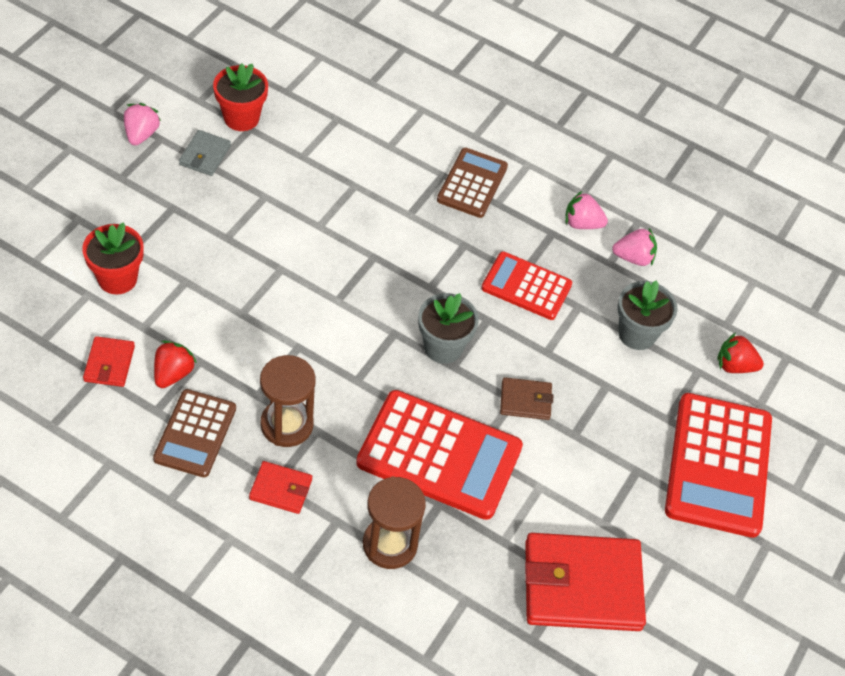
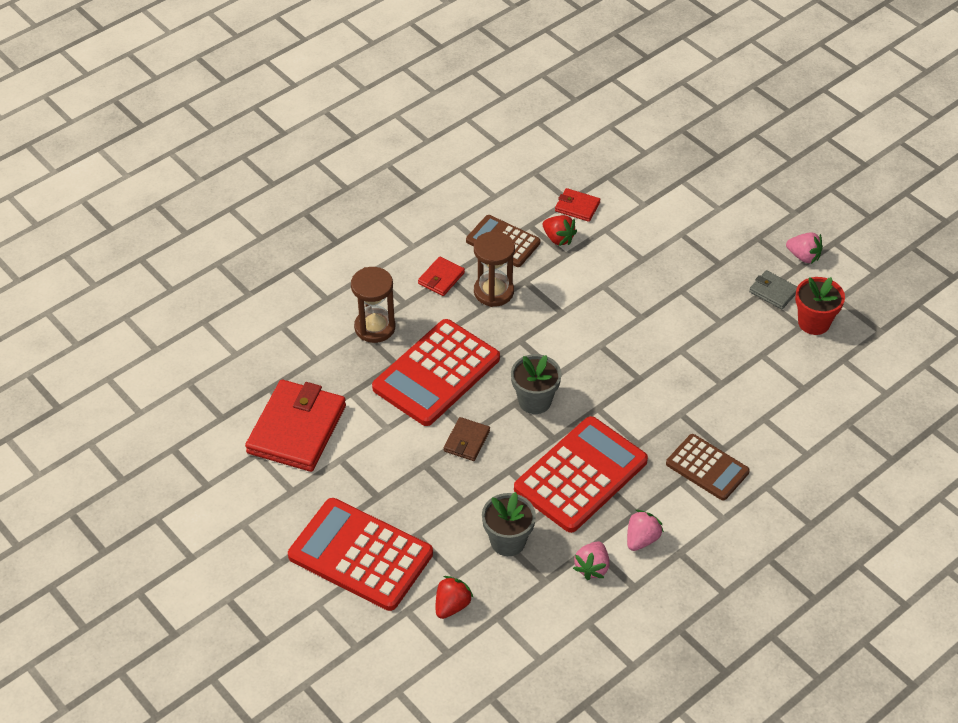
camera: 115 degrees right, 5 degrees down
red flower pot [82,223,144,295] -> none
red calculator [481,251,572,320] -> red calculator [514,416,648,533], size x1.68

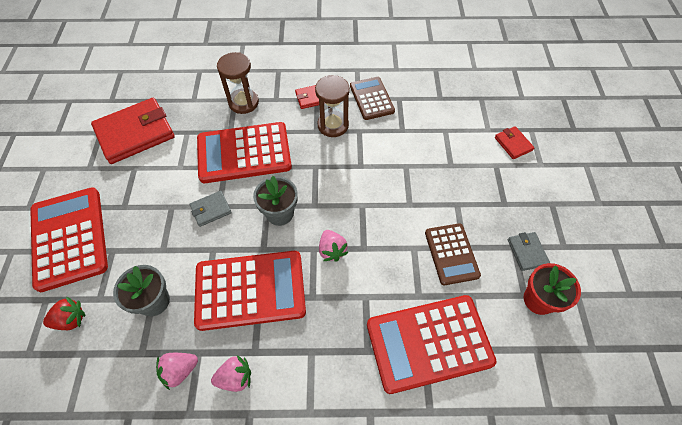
camera: 40 degrees right, 10 degrees up
brown wallet [444,417,490,461] -> grey wallet [190,191,232,227]
red strawberry [543,215,577,246] -> none
red wallet [555,188,600,222] -> red wallet moved to [495,126,535,159]
brown calculator [666,434,750,501] -> brown calculator moved to [425,223,481,285]
pink strawberry [786,232,823,264] -> pink strawberry moved to [319,230,348,262]
none -> red calculator [367,295,497,394]

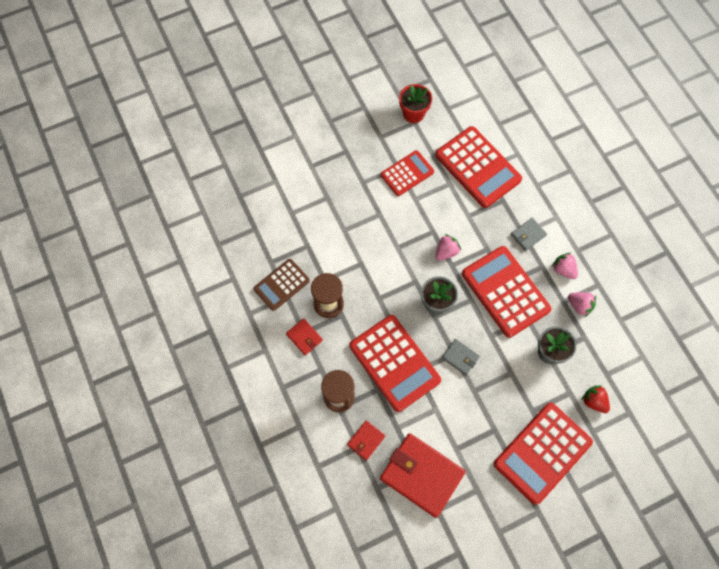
camera: 115 degrees left, 10 degrees up
brown calculator [425,223,481,285] -> red calculator [381,150,434,196]
red wallet [495,126,535,159] -> red wallet moved to [347,420,385,460]
grey wallet [508,232,550,271] -> grey wallet moved to [511,218,547,251]

